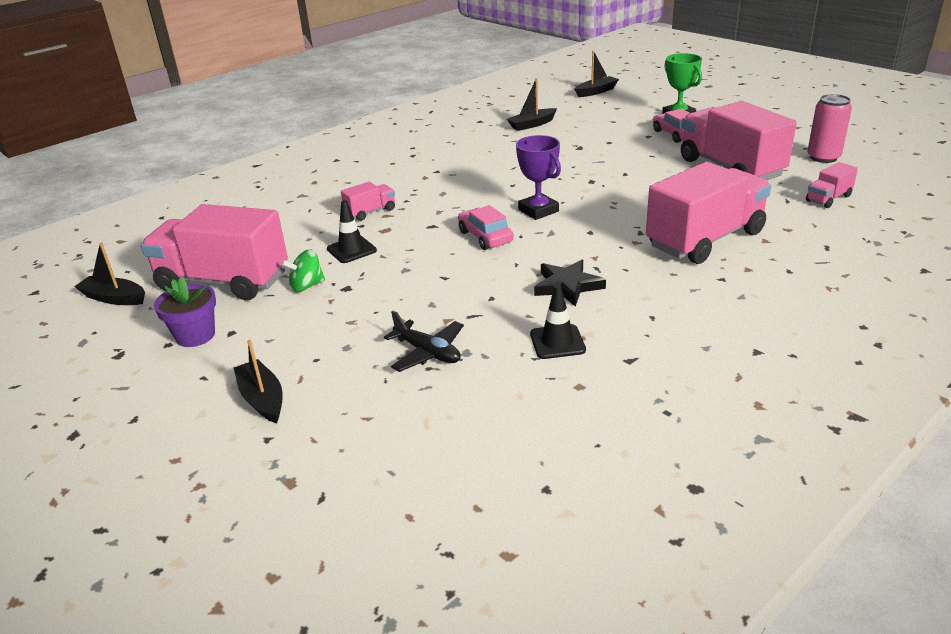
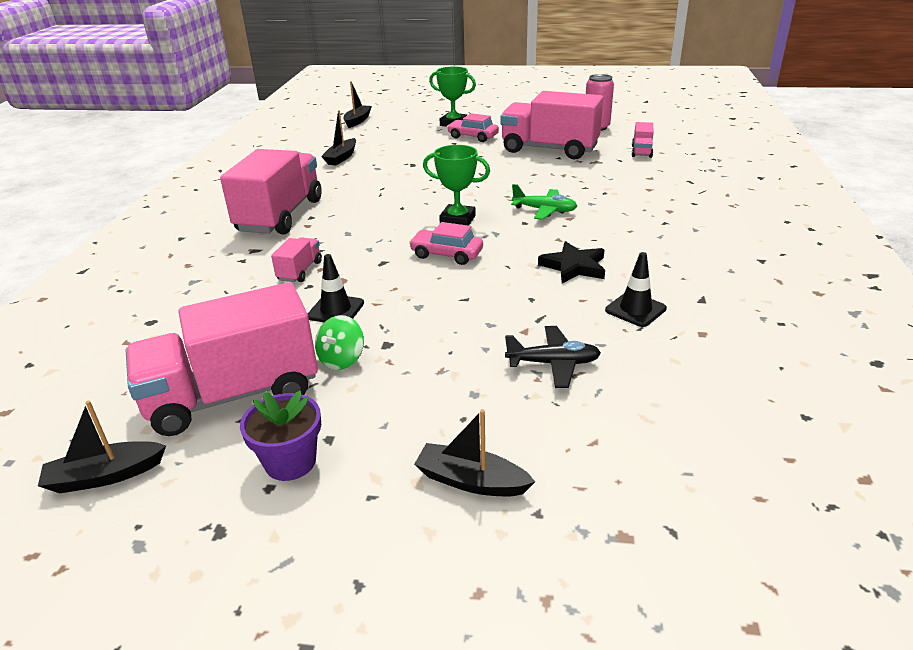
camera: 40 degrees left, 0 degrees up
purple trophy [516,135,561,220] -> green trophy [423,145,490,226]
pink truck [646,162,771,264] -> pink truck moved to [220,149,322,235]
none -> green plane [511,184,577,220]

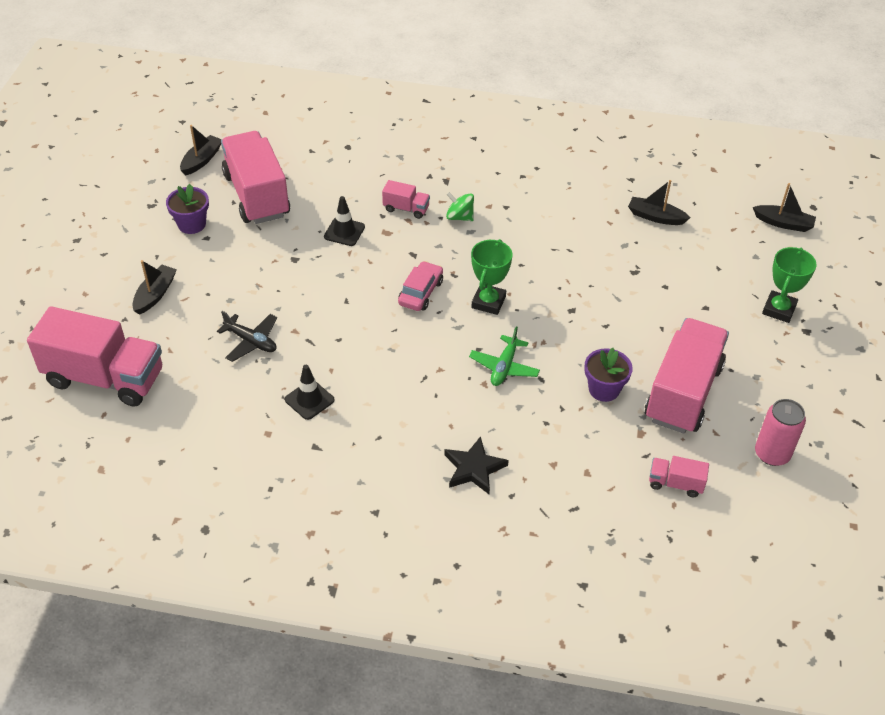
camera: 90 degrees right, 15 degrees up
black boat [38,401,166,494] -> black boat turned 45 degrees clockwise [180,125,222,175]
pink truck [220,149,322,235] -> pink truck moved to [27,306,162,407]
green spinning top [315,315,364,370] -> green spinning top moved to [446,192,474,221]
pink car [447,113,499,142] -> none
black plane [505,326,601,388] -> black plane turned 60 degrees counterclockwise [217,311,277,362]
black star [538,241,605,284] -> black star moved to [444,436,509,494]
none -> purple flower pot [584,348,633,402]

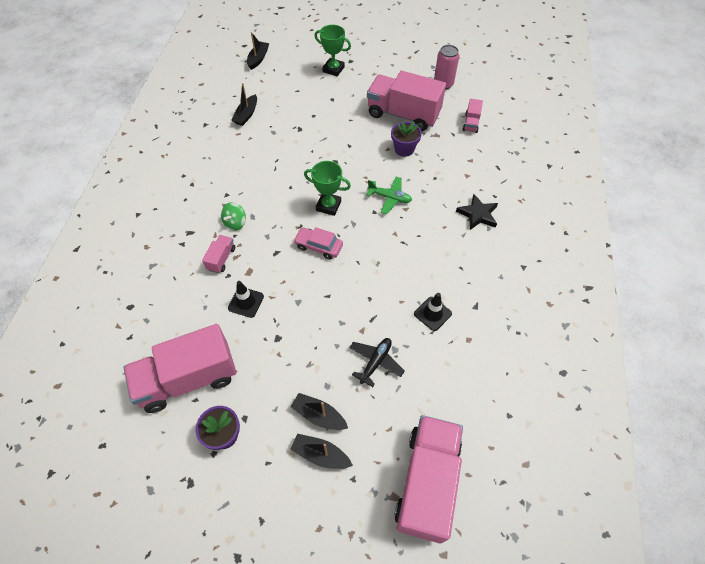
camera: 90 degrees left, 10 degrees up
black boat [180,125,222,175] -> black boat moved to [290,393,348,430]

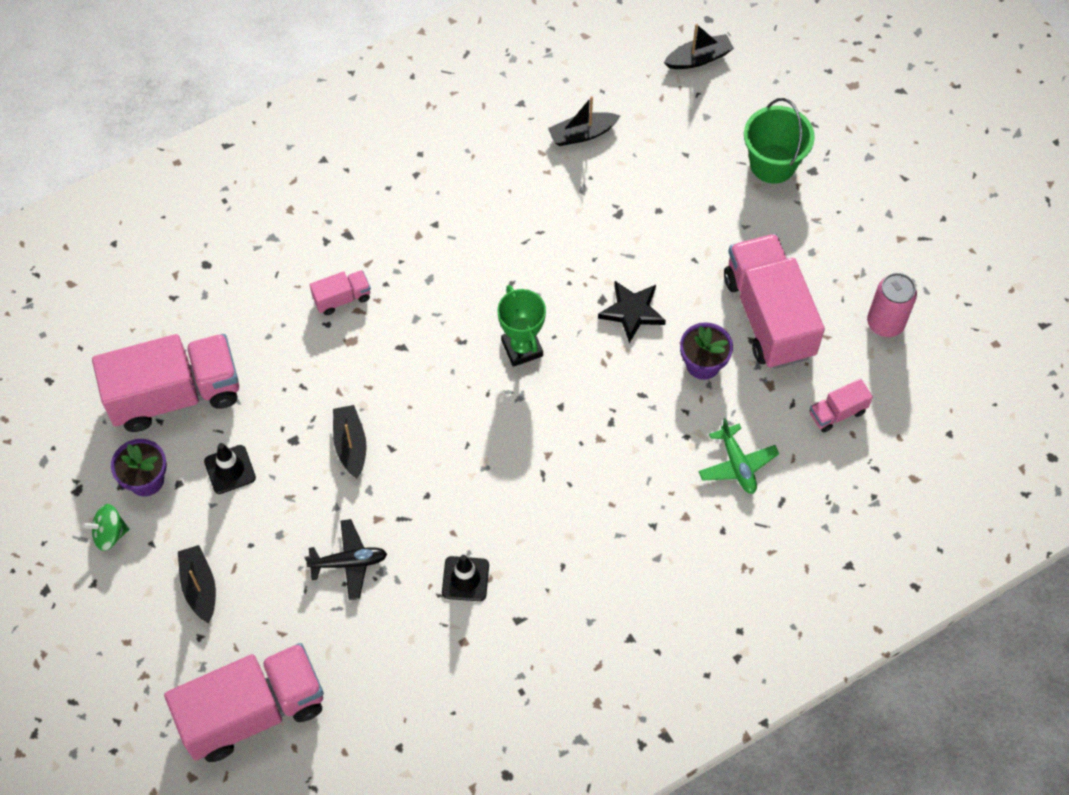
camera: 50 degrees right, 5 degrees up
pink truck [123,324,236,413] -> pink truck turned 135 degrees clockwise [92,334,239,432]
green spinning top [221,202,246,231] -> green spinning top moved to [82,504,129,551]
black traffic cone [228,281,264,318] -> black traffic cone moved to [204,443,256,494]
black boat [290,393,348,430] -> black boat moved to [333,405,367,479]
pink car [293,227,343,260] -> none
green trophy [315,25,351,77] -> green bucket [744,98,815,184]
green plane [366,177,412,214] -> green plane moved to [698,418,779,494]
black star [456,194,498,230] -> black star moved to [598,281,666,343]

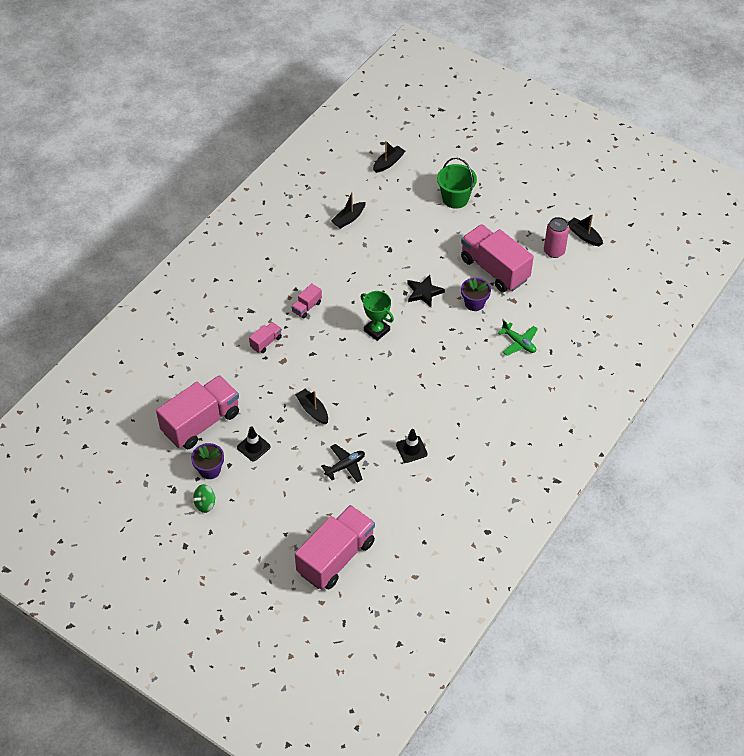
camera: 25 degrees left, 10 degrees down
black boat [178,545,216,623] -> black boat moved to [568,214,603,246]
pink truck [810,379,873,432] -> pink truck moved to [291,283,322,319]

